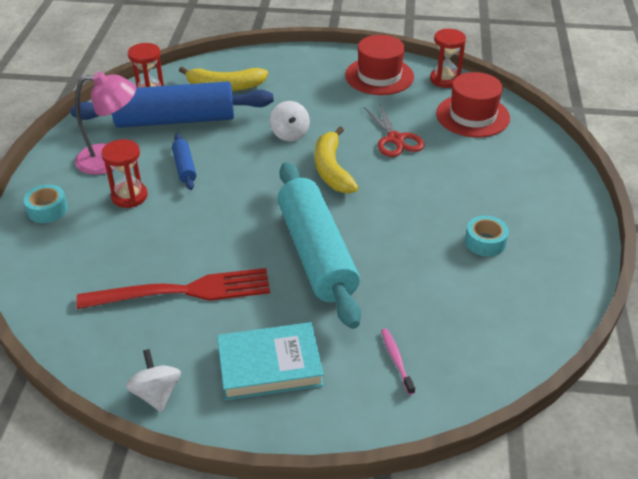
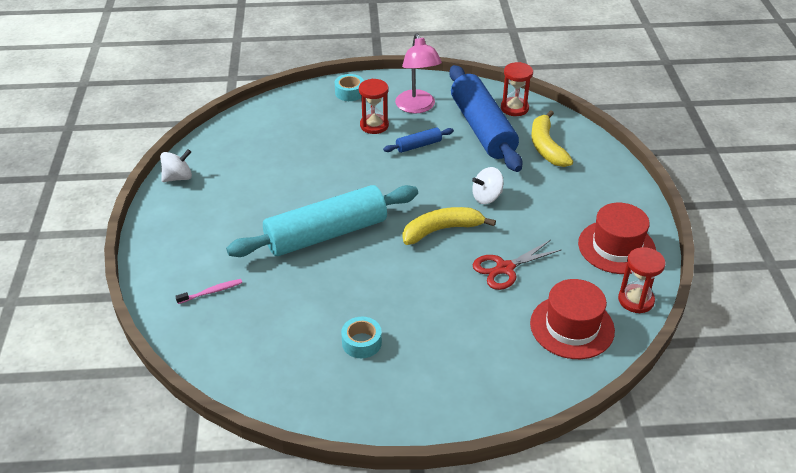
camera: 80 degrees right, 0 degrees up
red fork [76,268,270,309] -> none
turquoise book [217,322,324,400] -> none

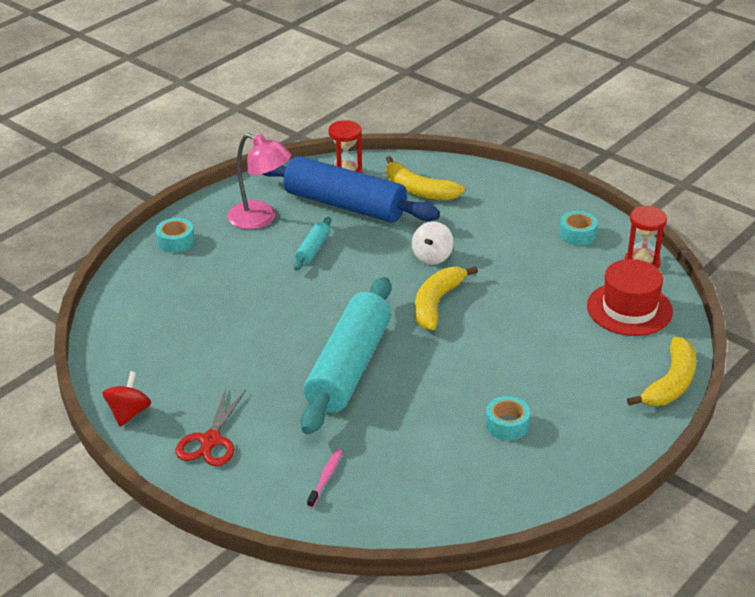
camera: 45 degrees left, 5 degrees down
white spinning top [160,149,192,182] -> red spinning top [102,371,151,427]
red hourglass [359,79,389,134] -> none
blue rolling pin [383,127,454,153] -> turquoise rolling pin [294,217,331,271]
red scissors [473,240,562,290] -> red scissors moved to [176,388,246,466]
red hat [578,203,656,274] -> turquoise tape [559,211,598,245]
none -> yellow banana [627,337,696,406]

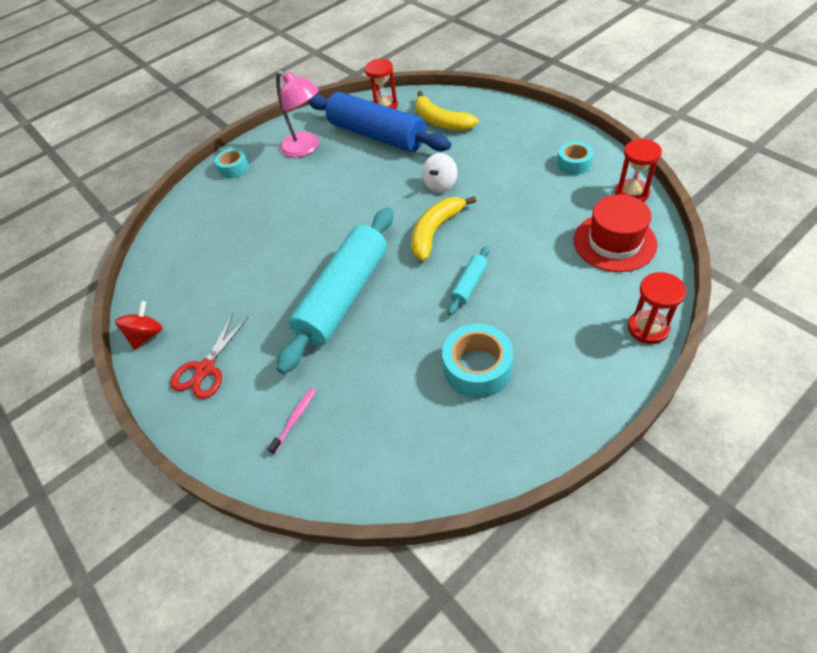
camera: 15 degrees right, 15 degrees up
turquoise rolling pin [294,217,331,271] -> turquoise rolling pin moved to [448,246,489,315]
turquoise tape [485,396,530,440] -> turquoise tape [442,324,513,398], size x1.59
yellow banana [627,337,696,406] -> red hourglass [628,272,686,344]

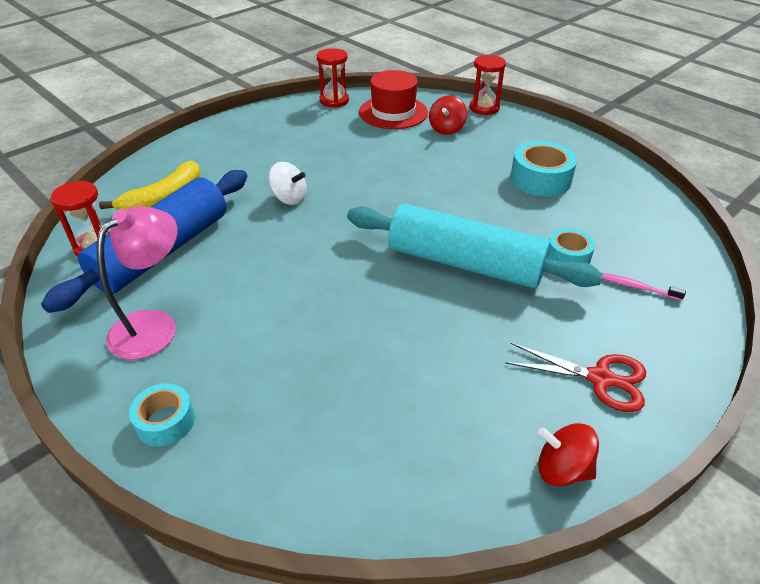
camera: 100 degrees left, 10 degrees down
yellow banana [411,196,476,261] -> none
turquoise rolling pin [448,246,489,315] -> none
turquoise tape [557,141,594,175] -> turquoise tape moved to [548,228,595,264]
none -> red spinning top [429,95,467,135]

